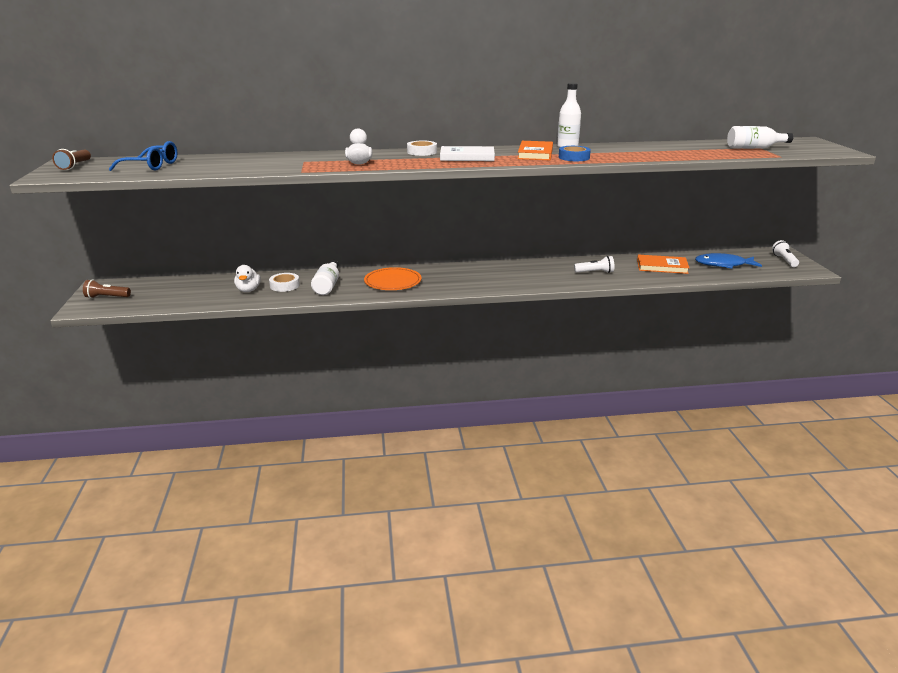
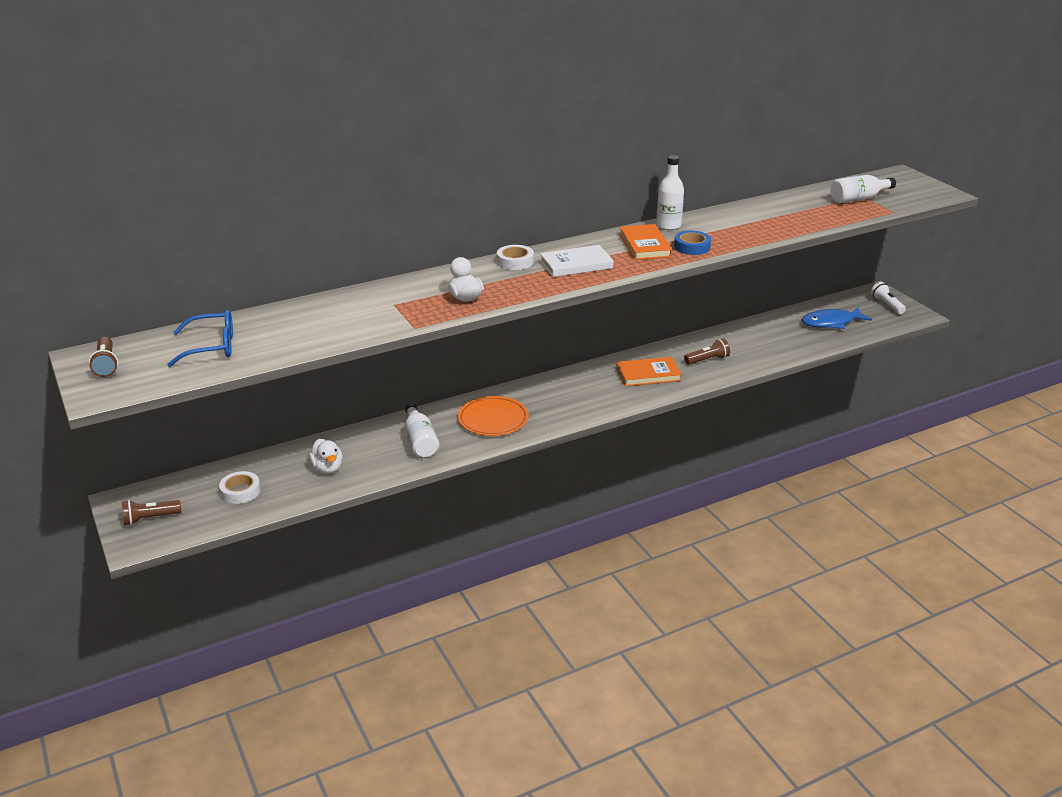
camera: 20 degrees left, 5 degrees up
white tape [269,273,300,292] -> white tape moved to [219,471,261,504]
white flashlight [574,256,614,273] -> brown flashlight [684,338,730,365]
orange book [637,255,689,274] -> orange book moved to [616,357,682,386]

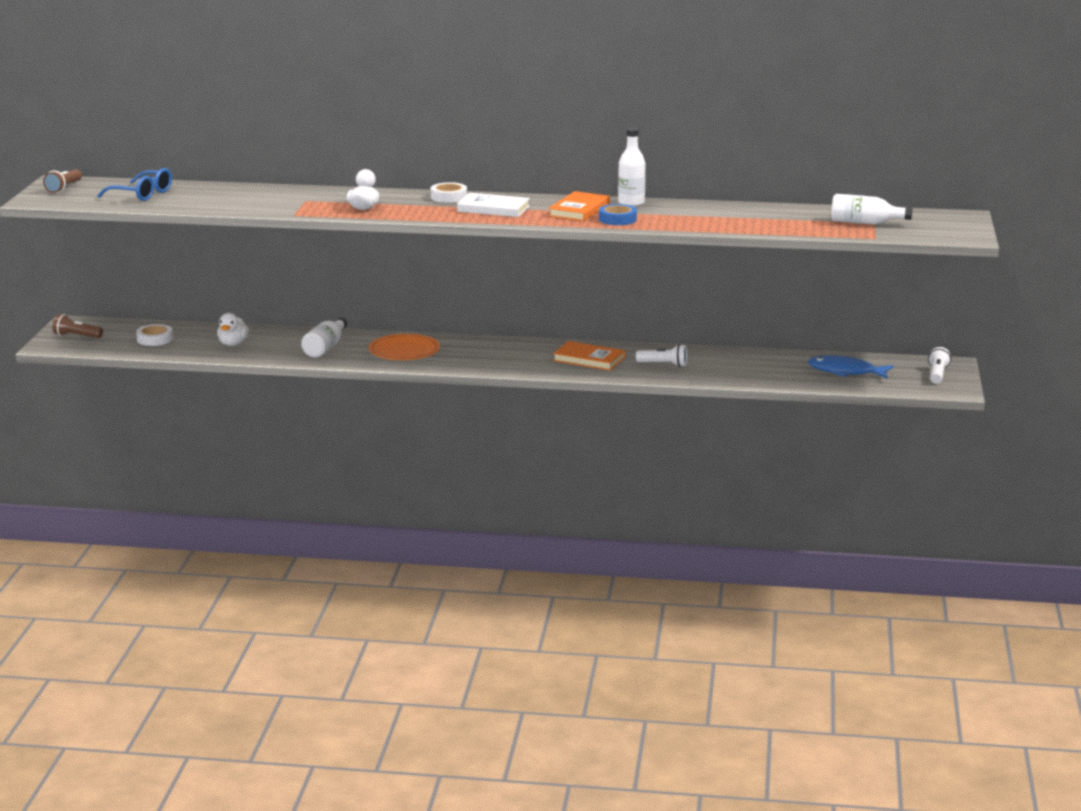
camera: 35 degrees right, 10 degrees down
brown flashlight [684,338,730,365] -> white flashlight [636,344,687,367]

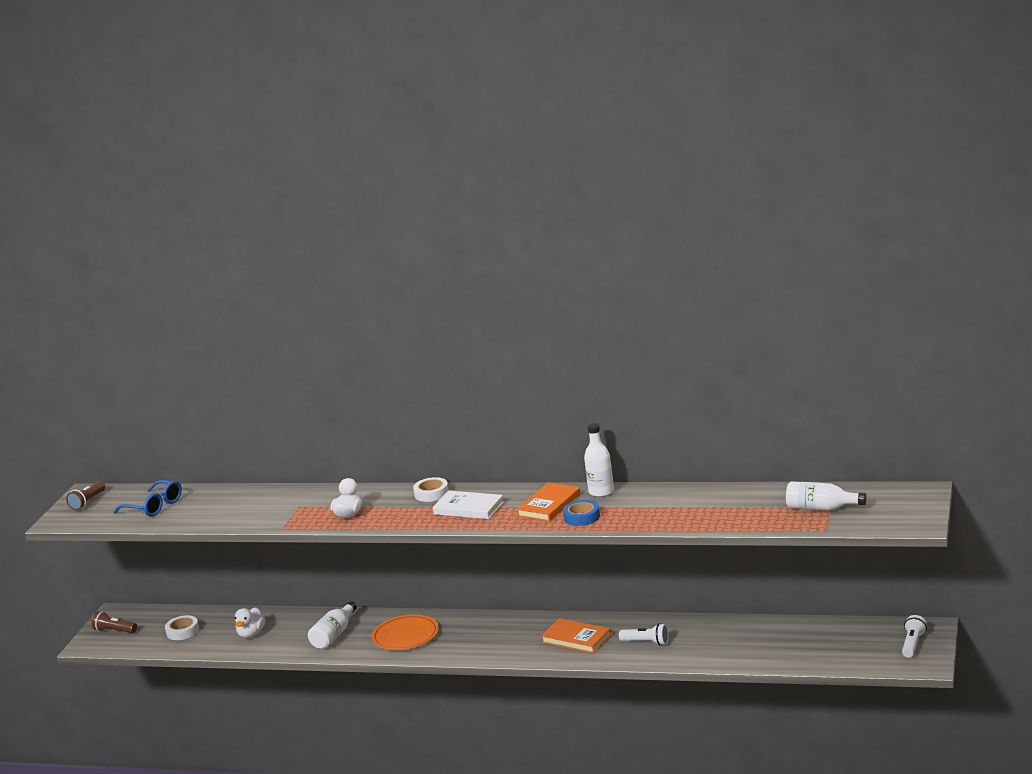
camera: 10 degrees right, 0 degrees up
blue fish [808,355,893,379] -> none

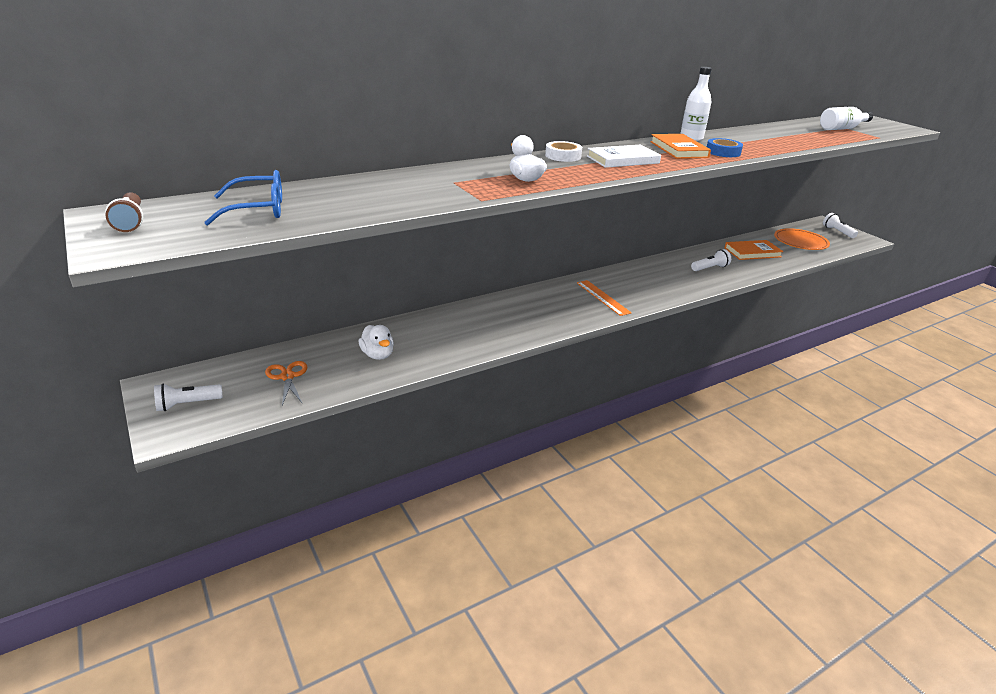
camera: 50 degrees left, 10 degrees up
brown flashlight [92,611,137,633] -> white flashlight [154,384,223,411]
white tape [165,615,199,640] -> orange scissors [265,361,308,406]
white bottle [308,601,357,649] -> none
orange plate [372,614,439,650] -> orange plate moved to [774,228,830,250]
orange book [541,618,611,653] -> orange book moved to [725,240,783,260]
none -> orange ruler [577,280,632,316]

